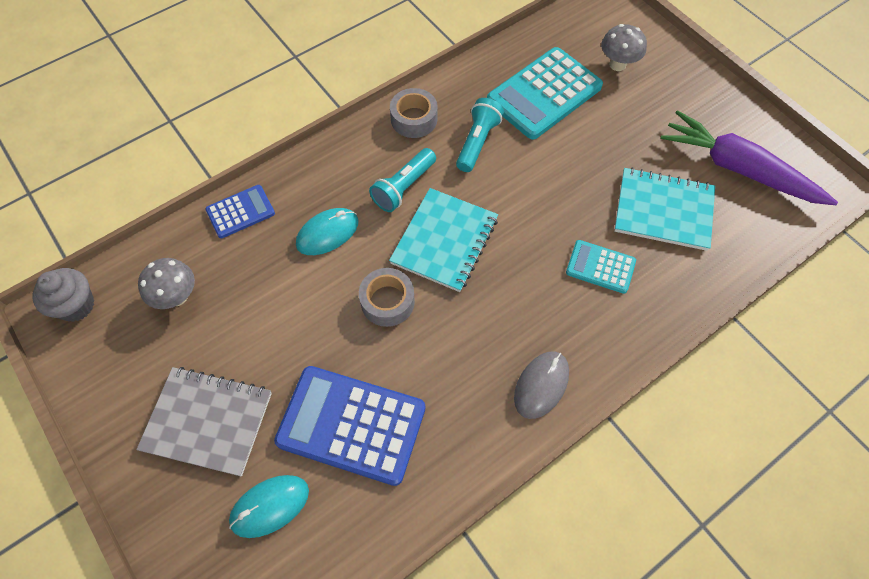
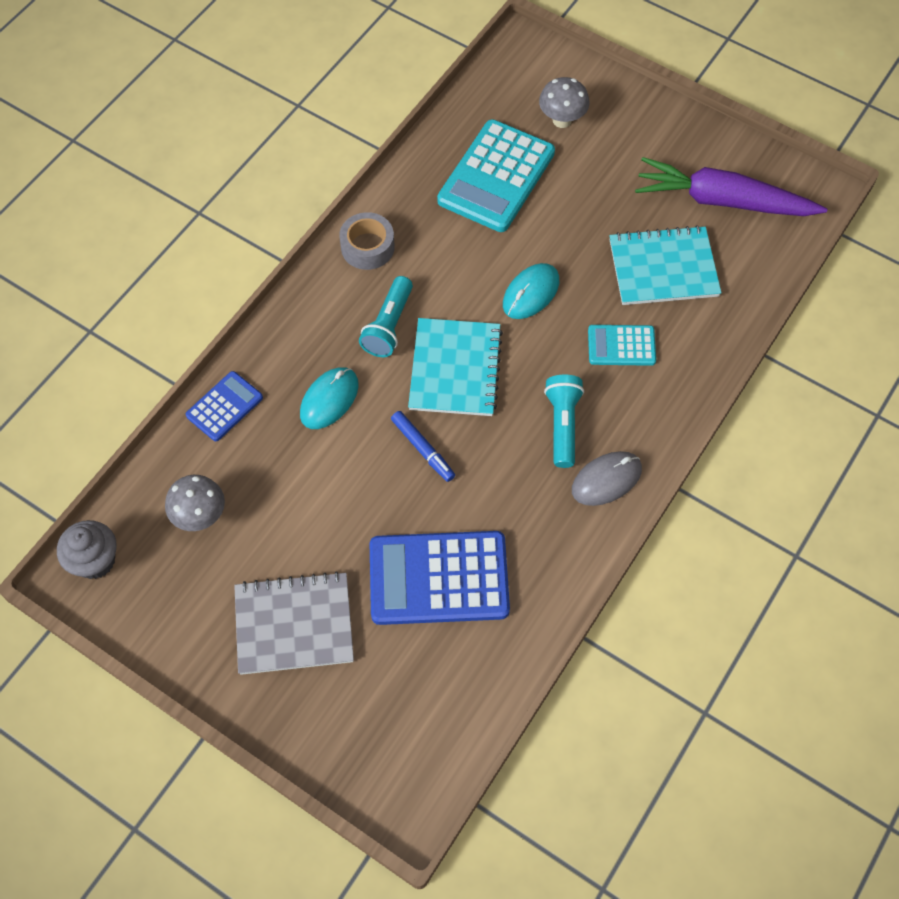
camera: 20 degrees left, 0 degrees up
turquoise mouse [229,475,309,538] -> turquoise mouse moved to [503,263,559,319]
grey tape [359,268,415,327] -> blue marker [391,411,455,482]
turquoise flashlight [456,98,504,172] -> turquoise flashlight moved to [544,375,584,468]
grey mouse [514,352,569,419] -> grey mouse turned 45 degrees clockwise [572,451,642,506]

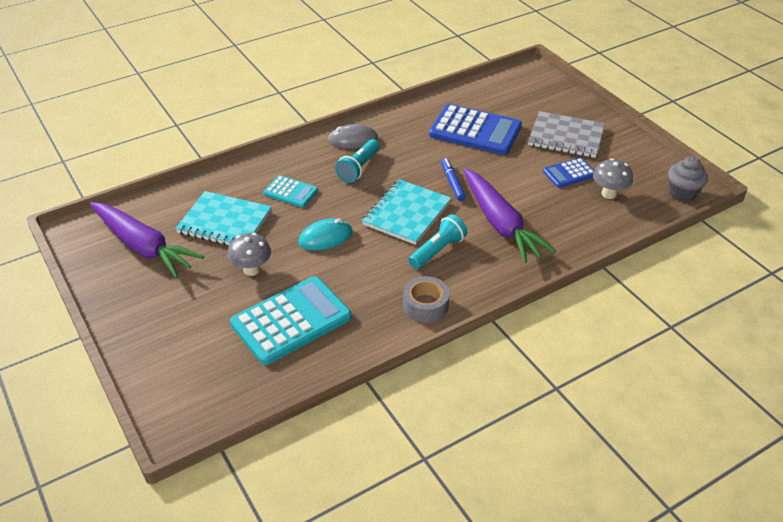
camera: 155 degrees left, 20 degrees down
blue calculator [186,371,263,441] -> blue calculator moved to [543,157,595,188]
turquoise mouse [300,367,359,429] -> purple carrot [463,168,556,263]
grey mushroom [539,77,590,128] -> grey mushroom moved to [227,233,271,276]

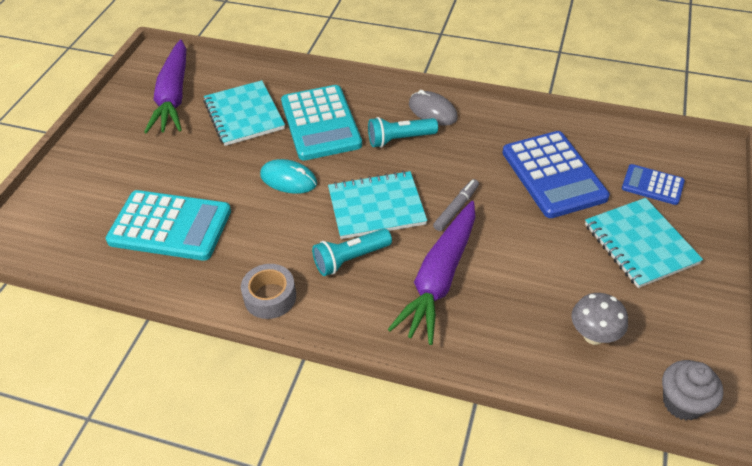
camera: 50 degrees right, 5 degrees up
grey mushroom [227,233,271,276] -> none
turquoise calculator [263,175,318,208] -> turquoise calculator [281,85,362,161], size x1.89
turquoise flashlight [408,214,468,269] -> turquoise flashlight turned 150 degrees clockwise [312,229,392,276]
blue marker [441,158,466,201] -> grey marker [433,179,479,231]
grey notebook [528,111,605,158] -> turquoise notebook [585,198,703,288]
blue calculator [543,157,595,188] -> blue calculator moved to [622,164,685,205]

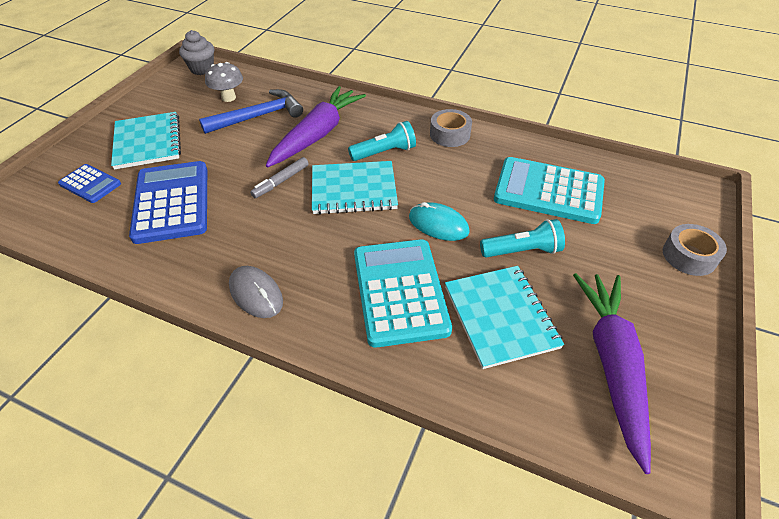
camera: 175 degrees left, 0 degrees up
turquoise flashlight [368,117,438,148] -> turquoise flashlight moved to [480,219,565,257]
none -> blue hammer [199,89,303,134]
none -> grey tape [663,224,727,276]

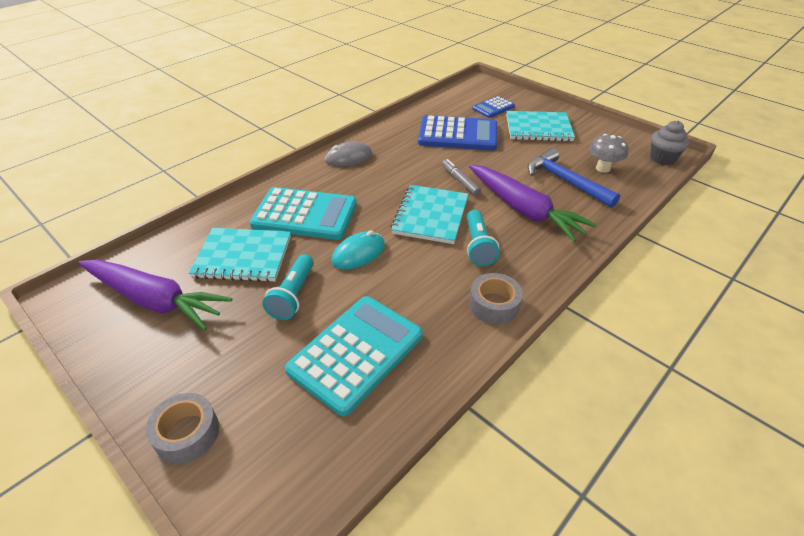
camera: 110 degrees right, 5 degrees down
blue hammer [199,89,303,134] -> blue hammer turned 150 degrees clockwise [528,148,620,208]

